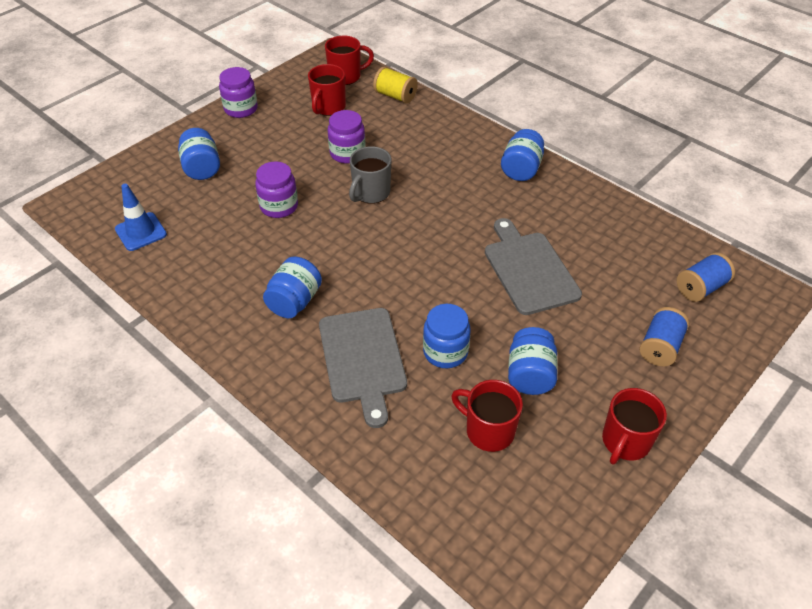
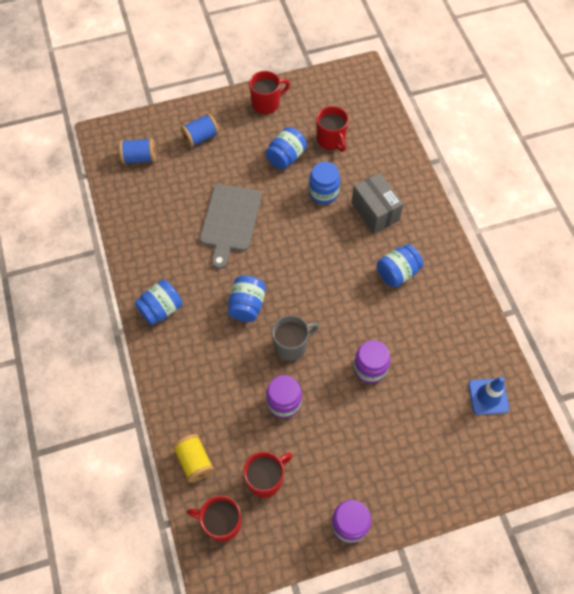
camera: 150 degrees left, 15 degrees up
blue jar [178,128,220,180] -> blue jar moved to [228,275,266,322]
grey cutting board [319,308,407,428] -> grey box [351,173,404,234]

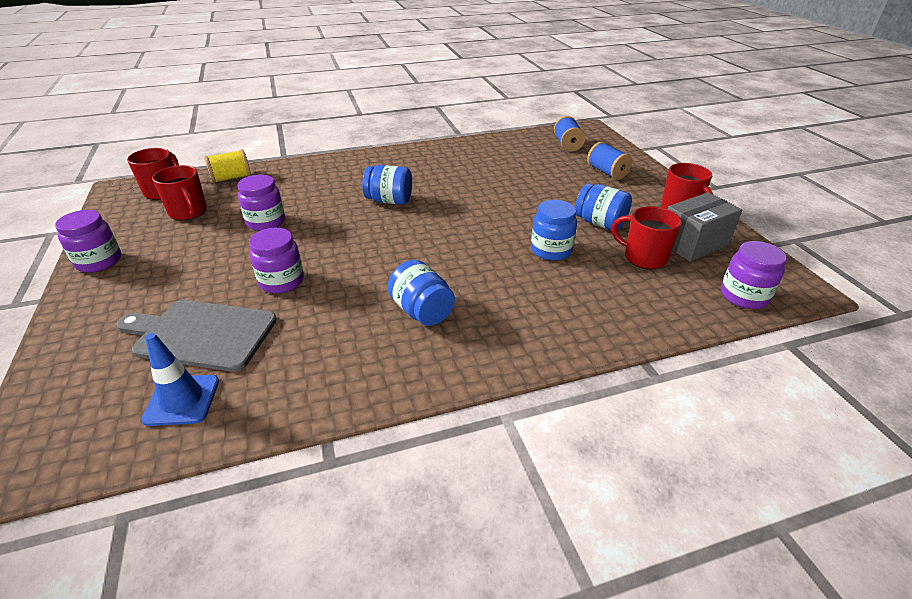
camera: 90 degrees right, 25 degrees down
blue jar [134,280,182,325] -> none
grey cutting board [200,184,261,269] -> grey cutting board moved to [117,300,277,372]
grey mug [272,315,319,361] -> none
red mug [316,106,348,152] -> red mug turned 60 degrees clockwise [611,206,682,269]
grey box [351,173,404,234] -> grey box moved to [668,192,742,262]
none -> purple jar [721,241,787,309]

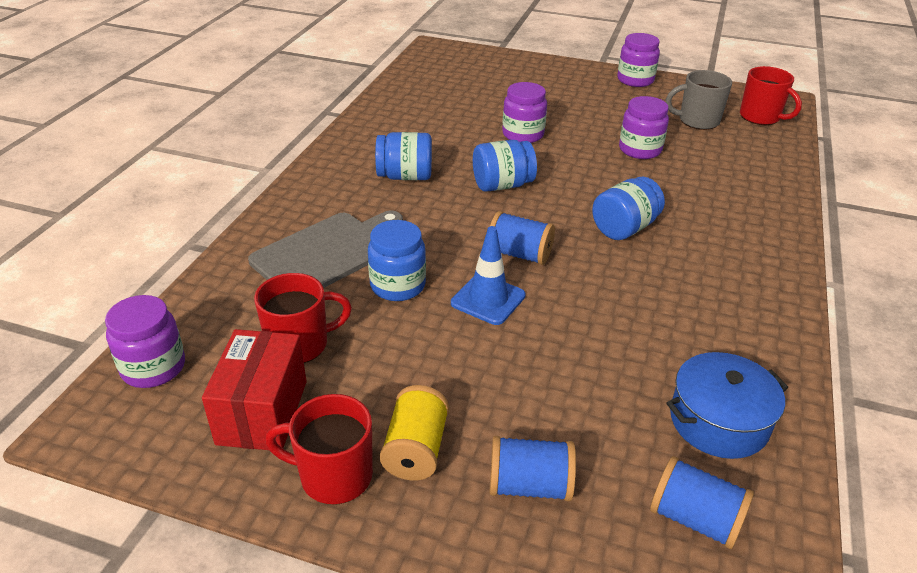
camera: 125 degrees right, 0 degrees up
grey cutting board [117,300,277,372] -> grey cutting board moved to [248,210,403,288]
blue traffic cone [141,333,219,426] -> blue traffic cone moved to [451,226,526,325]
red mug [152,165,207,220] -> grey mug [666,70,732,130]
yellow spool [204,149,251,183] -> yellow spool moved to [380,385,449,481]
blue jar [575,183,632,231] -> blue jar moved to [473,140,537,192]
grey box [668,192,742,262] -> red box [202,329,307,450]
none -> blue spool [490,211,555,265]
none -> blue pot [666,352,788,459]

